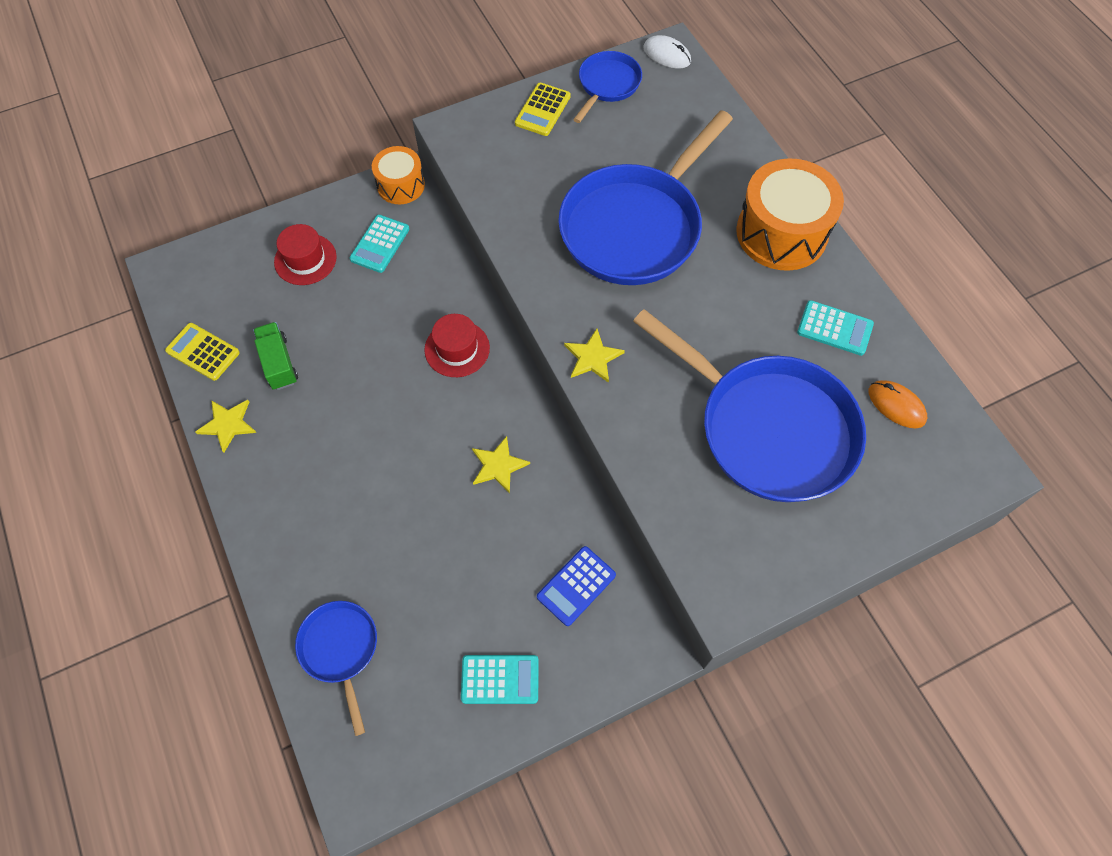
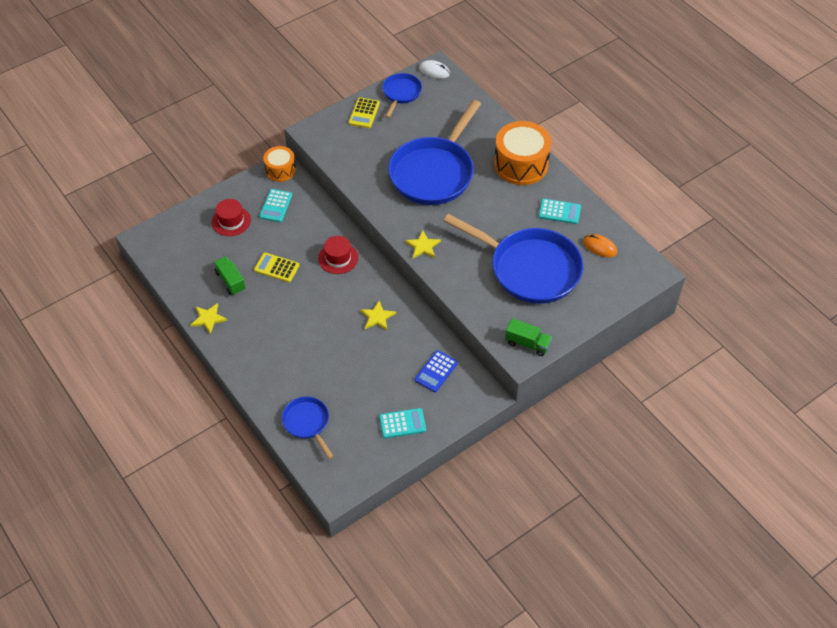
camera: 10 degrees left, 10 degrees down
yellow calculator [165,323,240,381] -> yellow calculator moved to [254,253,299,282]
none -> green truck [505,318,552,356]

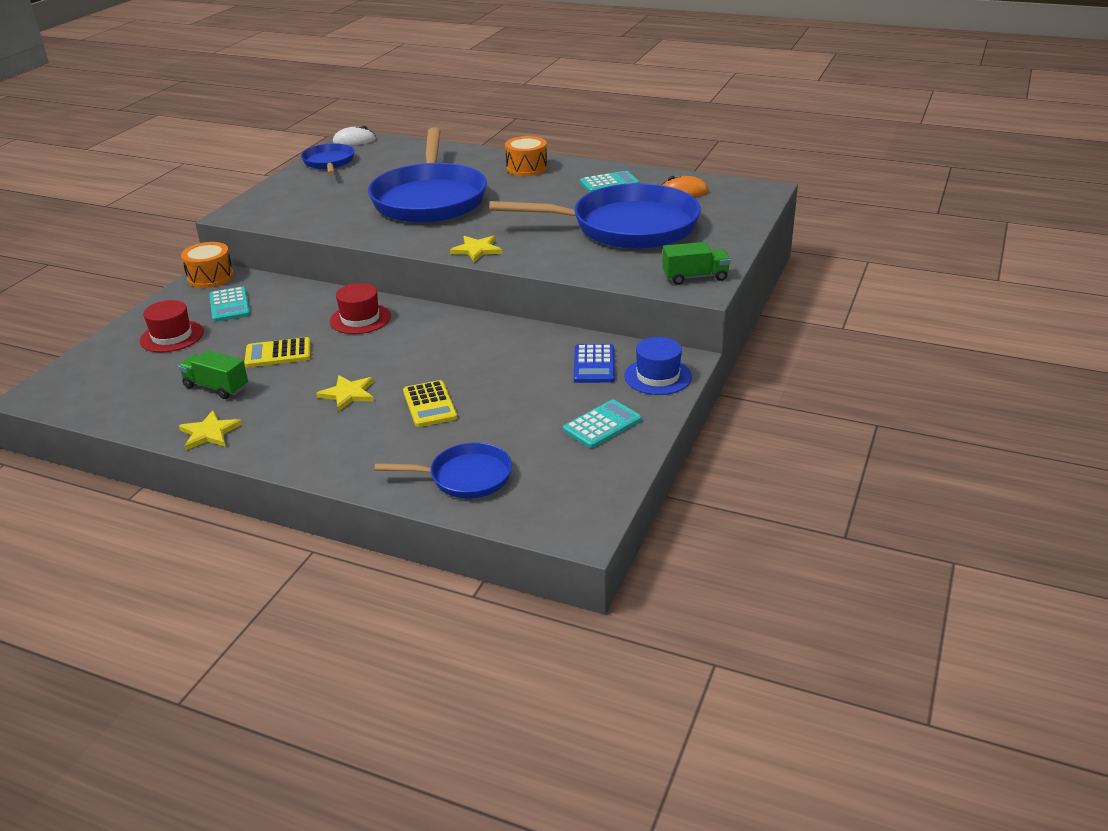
camera: 30 degrees left, 20 degrees down
blue pan [282,396,334,459] -> blue pan turned 150 degrees clockwise [375,443,512,498]
yellow calculator [349,97,380,128] -> yellow calculator moved to [403,380,457,427]
yellow star [360,300,396,330] -> yellow star moved to [316,375,374,412]
orange drum [494,121,551,185] -> orange drum [505,136,548,176], size x0.58
none -> blue hat [624,337,692,395]

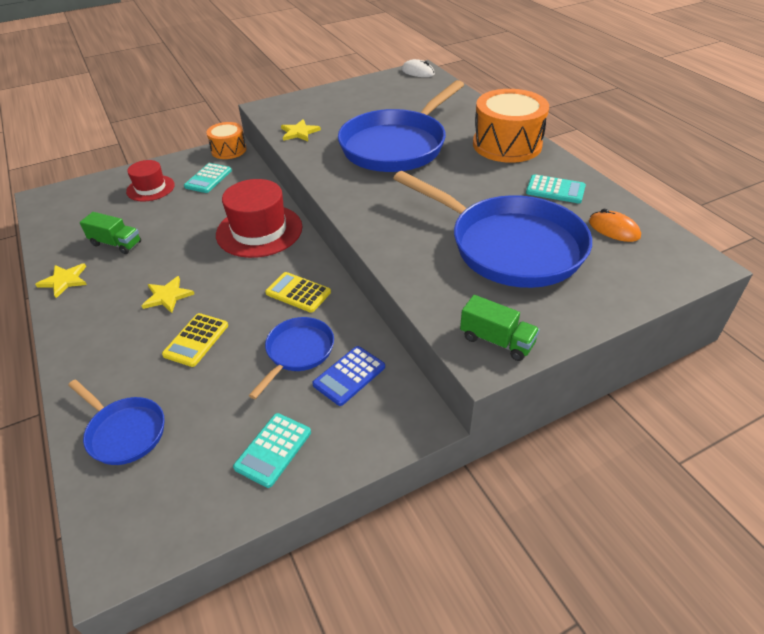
camera: 40 degrees right, 10 degrees up
green truck [178,350,248,399] -> green truck turned 135 degrees clockwise [80,212,141,254]
yellow calculator [244,337,311,367] -> yellow calculator moved to [265,272,331,313]
blue pan [301,143,354,174] -> blue pan moved to [248,317,334,399]
red hat [330,283,391,334] -> red hat [216,179,302,258], size x1.66
yellow star [450,236,502,262] -> yellow star moved to [281,119,321,141]
orange drum [505,136,548,176] -> orange drum [473,89,549,163], size x1.73
turquoise calculator [563,400,642,448] -> turquoise calculator turned 120 degrees clockwise [233,413,311,488]
blue hat [624,337,692,395] -> none

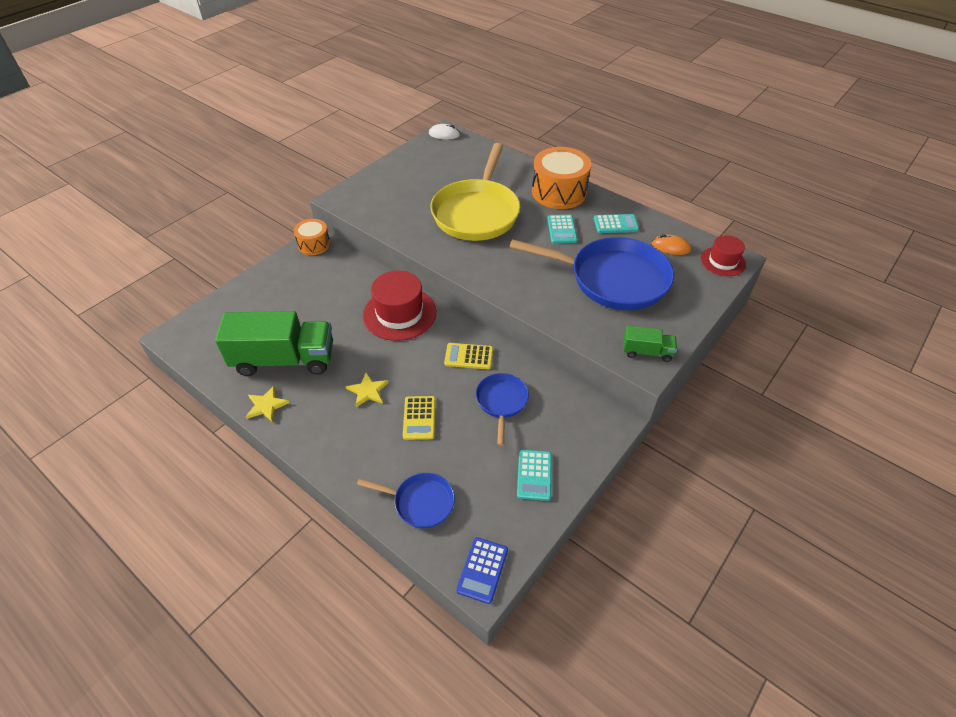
camera: 25 degrees left, 5 degrees up
green truck [80,212,141,254] -> green truck [215,311,333,376], size x2.12
red hat [126,160,175,202] -> red hat moved to [701,235,746,276]
turquoise calculator [184,163,232,193] -> turquoise calculator moved to [548,215,577,244]
yellow star [281,119,321,141] -> none
blue calculator [312,346,385,406] -> blue calculator moved to [456,537,508,604]
blue pan [338,80,464,172] -> yellow pan [430,143,520,241]

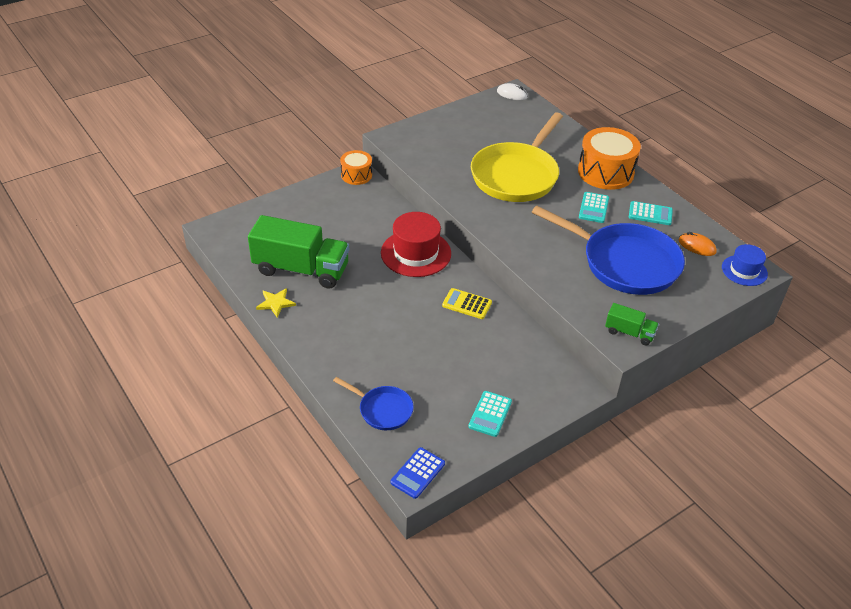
camera: 15 degrees right, 5 degrees down
yellow star [346,373,389,407] -> none
yellow calculator [403,396,435,440] -> none
blue pan [476,373,529,446] -> none
red hat [701,235,746,276] -> blue hat [722,244,768,286]

